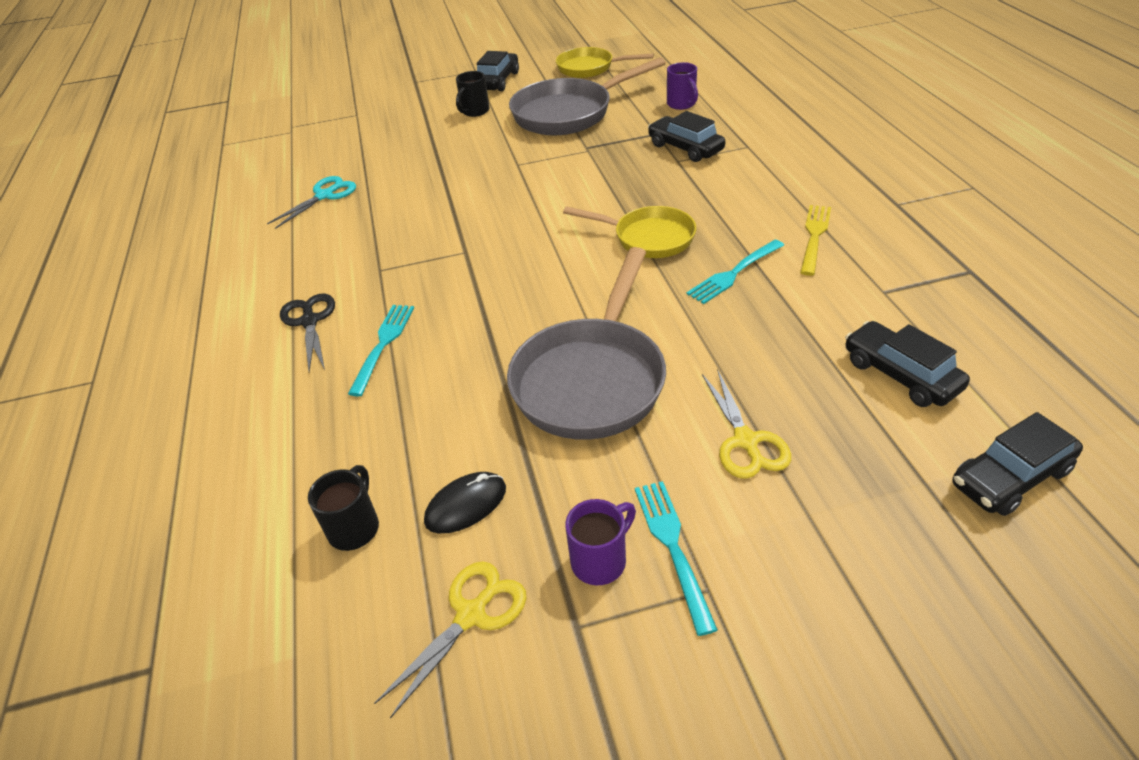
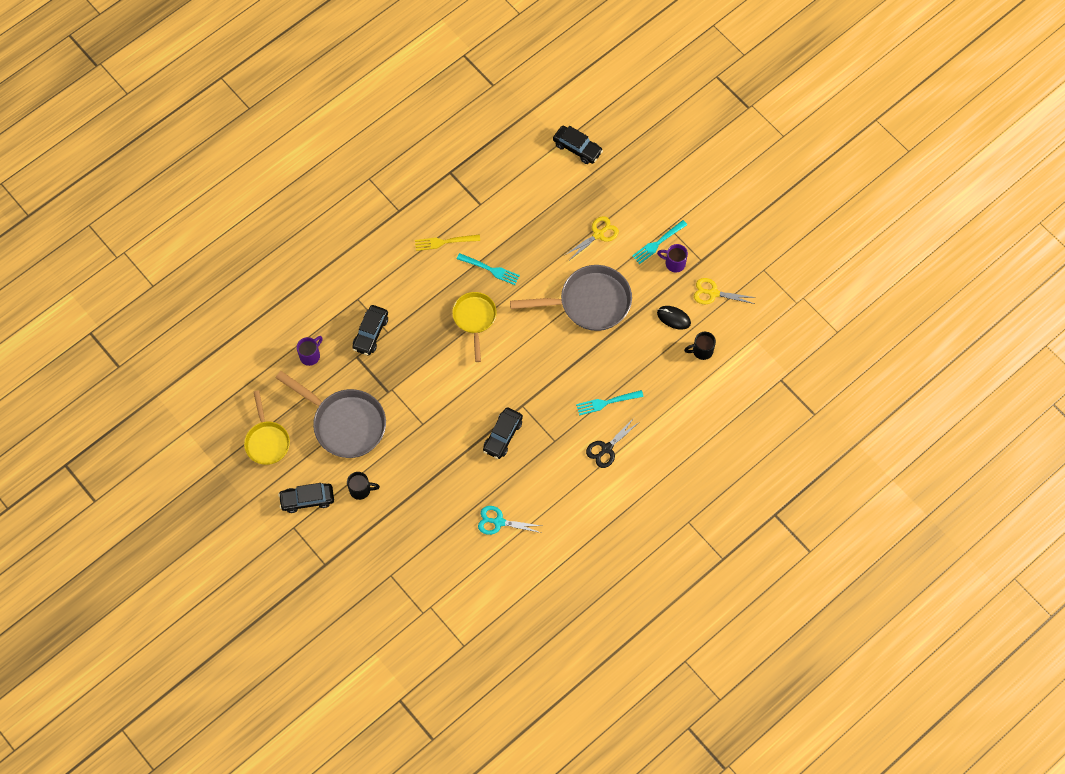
camera: 120 degrees left, 25 degrees up
black car [845,321,970,407] -> black car moved to [483,407,523,459]

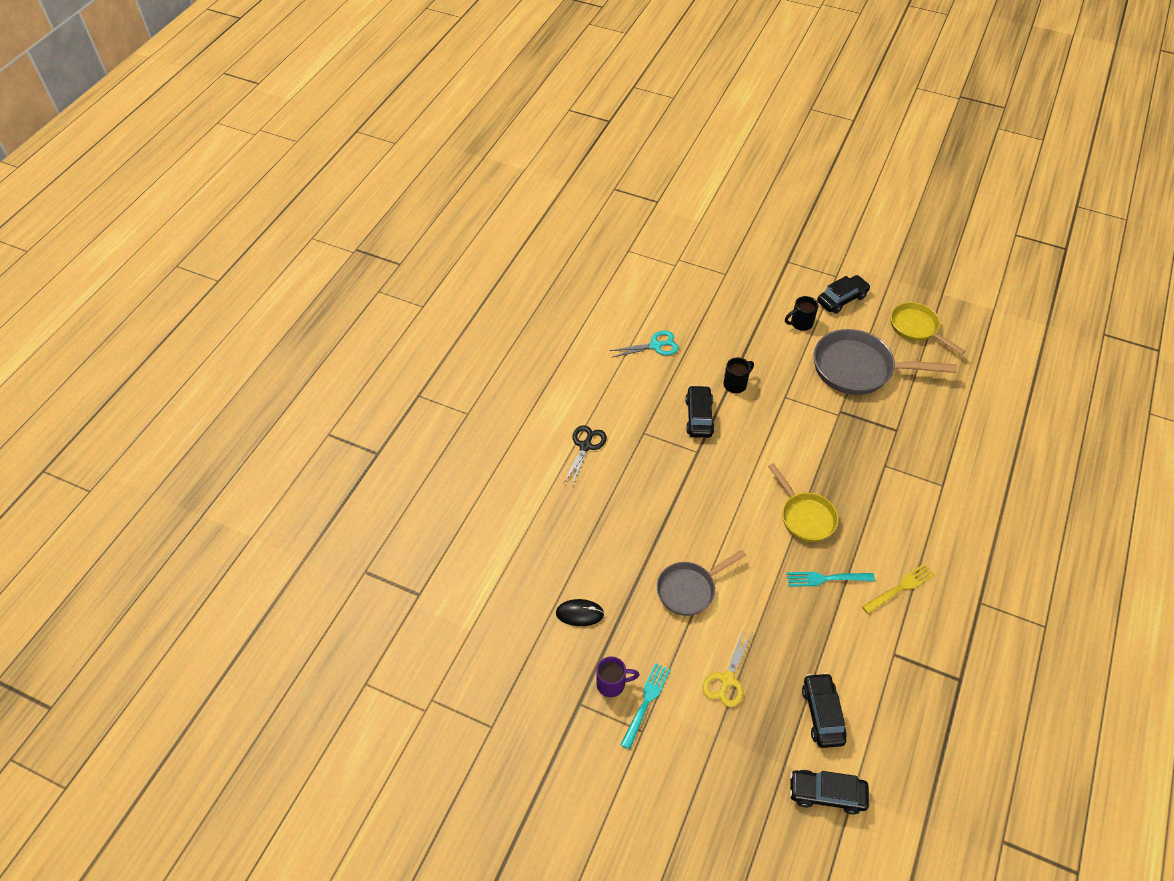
camera: 155 degrees right, 15 degrees down
purple mug [297,336,323,366] -> none
black car [352,305,388,355] -> black car moved to [802,673,847,748]
grey pan [510,265,632,331] -> grey pan [657,550,746,616], size x0.62
turquoise fork [576,390,644,416] -> none
black mug [684,332,716,360] -> black mug moved to [724,357,754,393]
yellow scissors [694,278,756,304] -> none

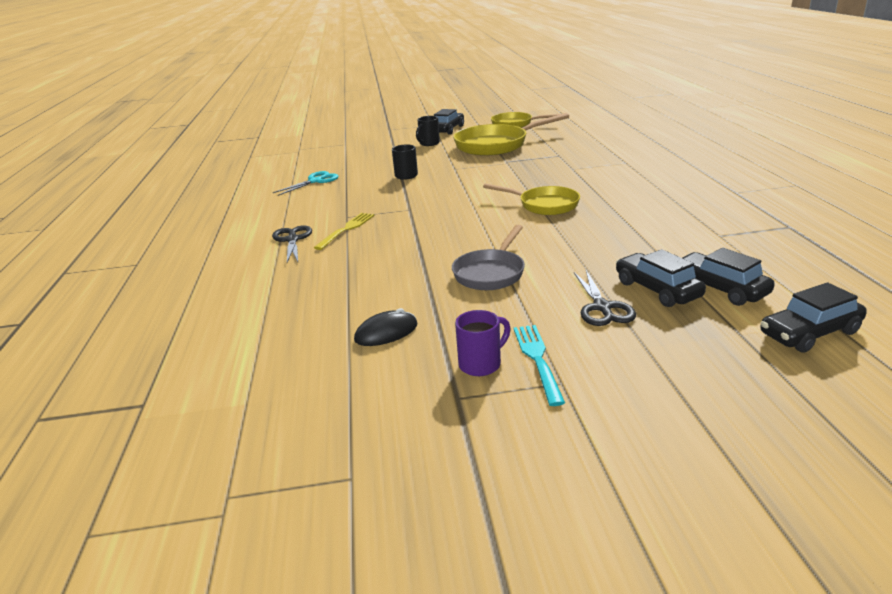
camera: 30 degrees left, 25 degrees down
black car [685,385,715,438] -> black car moved to [616,249,706,307]
yellow scissors [703,628,752,707] -> black scissors [574,270,636,326]
turquoise fork [787,572,875,587] -> none
grey pan [814,329,957,395] -> yellow pan [453,113,569,156]
yellow fork [862,563,935,614] -> yellow fork moved to [314,213,375,250]

